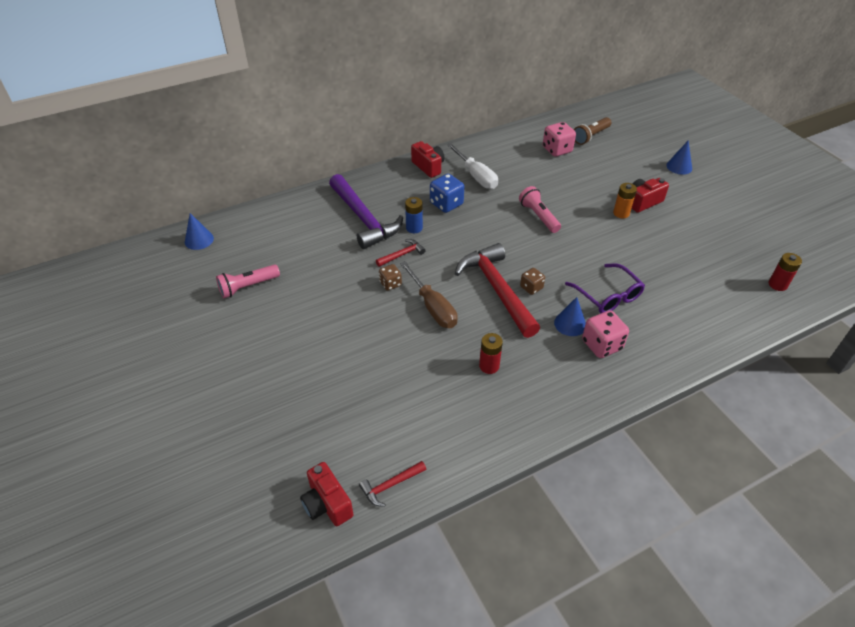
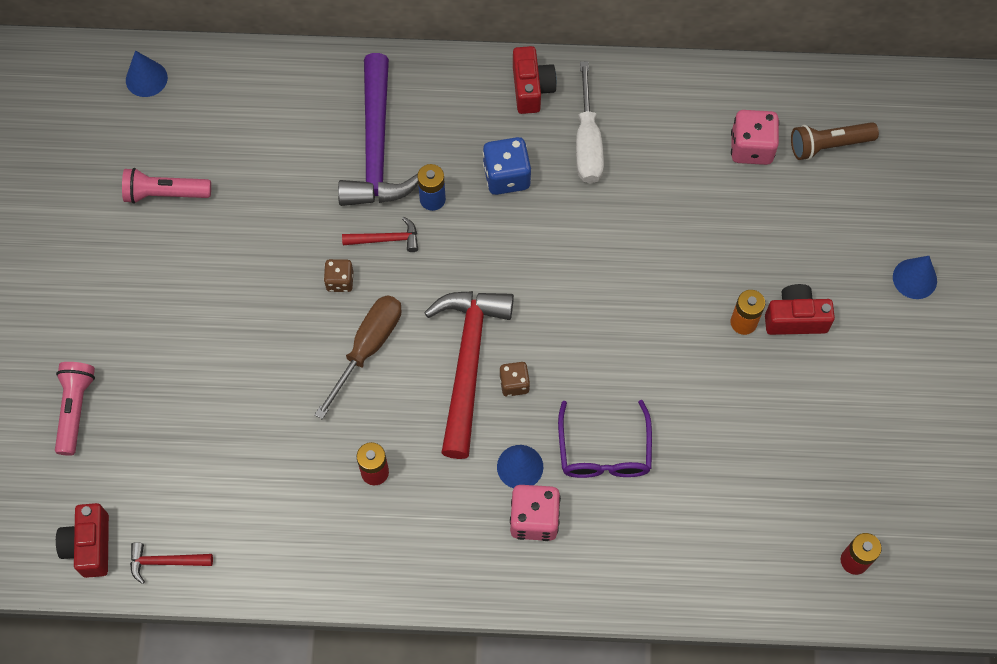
camera: 30 degrees right, 20 degrees up
brown screwdriver [400,261,458,328] -> brown screwdriver turned 150 degrees counterclockwise [314,295,402,419]
pink flashlight [519,186,561,233] -> pink flashlight moved to [55,362,95,456]

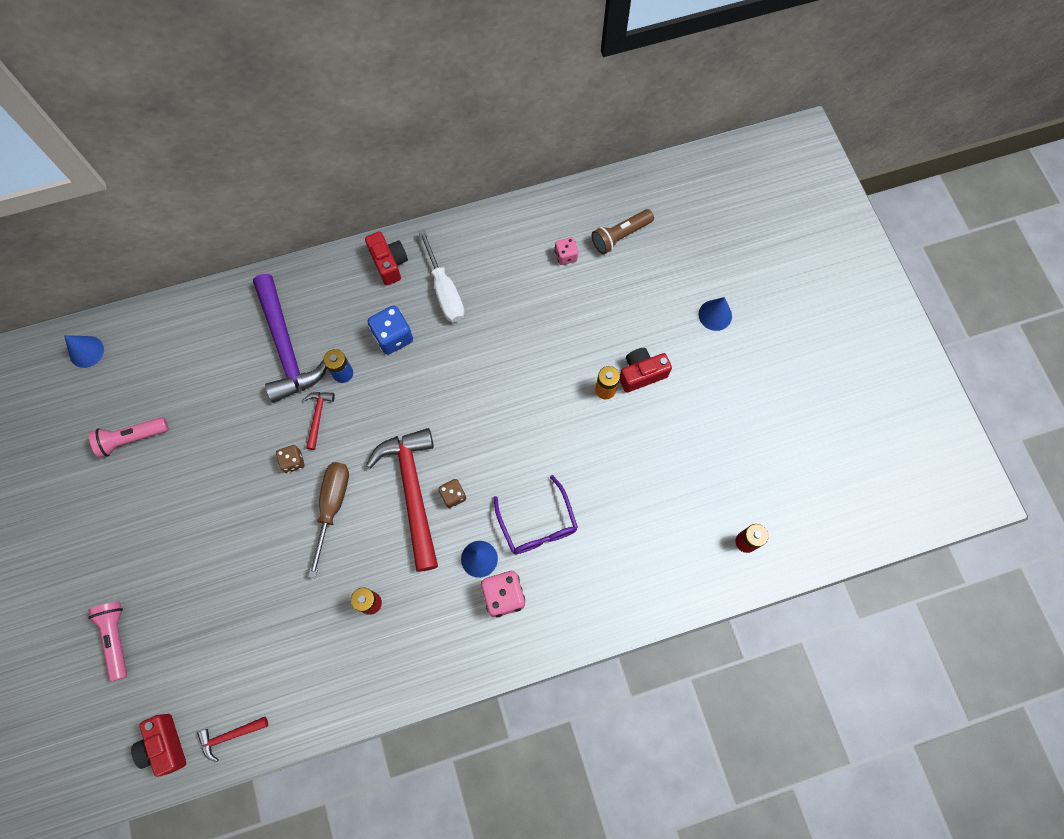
camera: 20 degrees left, 5 degrees up
red hammer [342,217,418,252] -> red hammer turned 60 degrees counterclockwise [303,392,335,450]
pink dice [731,110,779,165] -> pink dice [555,237,578,265], size x0.61

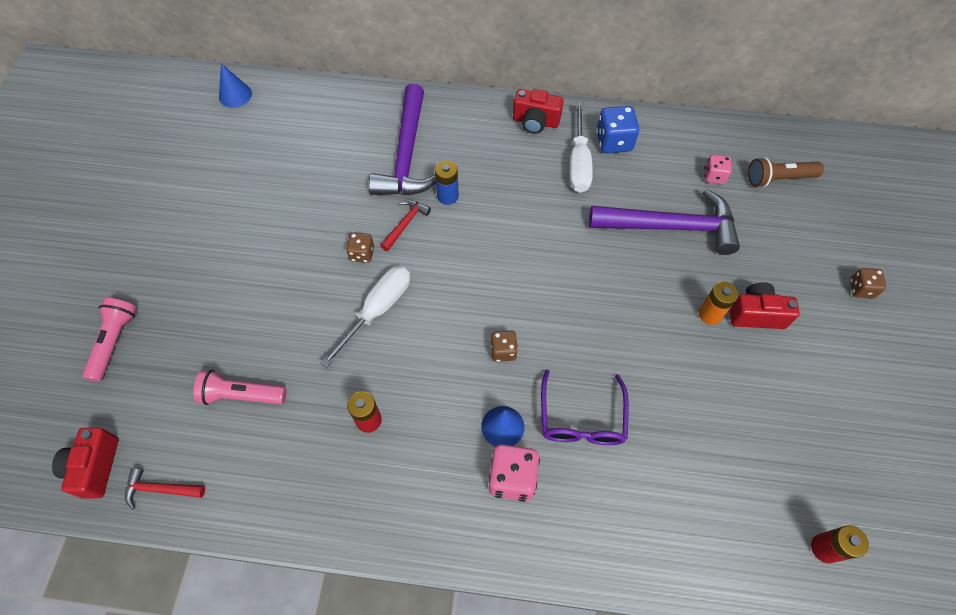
camera: 25 degrees right, 10 degrees down
pink flashlight [89,417,169,458] -> pink flashlight moved to [193,370,287,405]
brown screwdriver [308,462,349,578] -> white screwdriver [320,266,410,368]
red camera [365,231,408,285] -> red camera turned 105 degrees clockwise [513,89,564,134]
red hammer [366,428,438,572] -> none
blue dice [367,305,413,355] -> blue dice moved to [596,106,639,153]
blue cone [698,297,732,331] -> brown dice [850,268,887,298]
none -> purple hammer [589,189,740,255]

